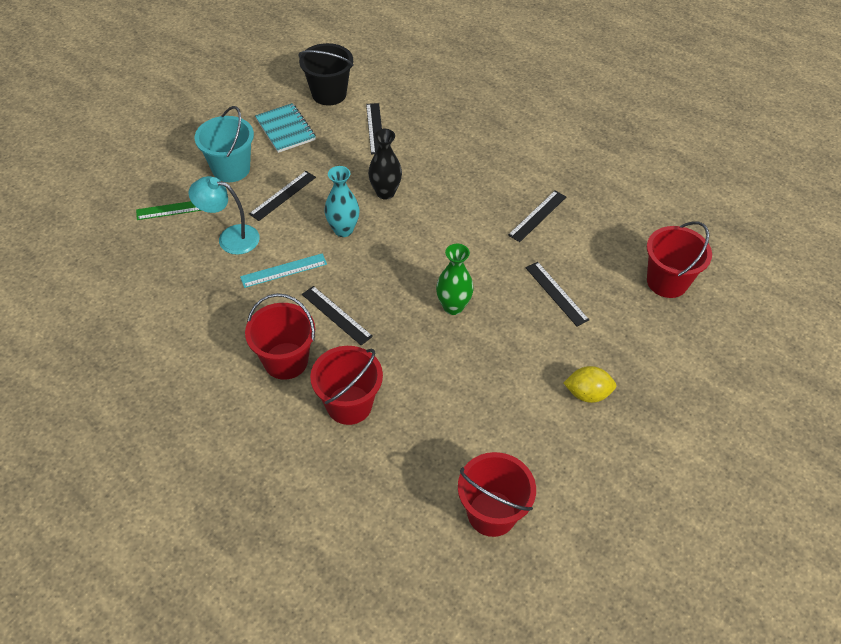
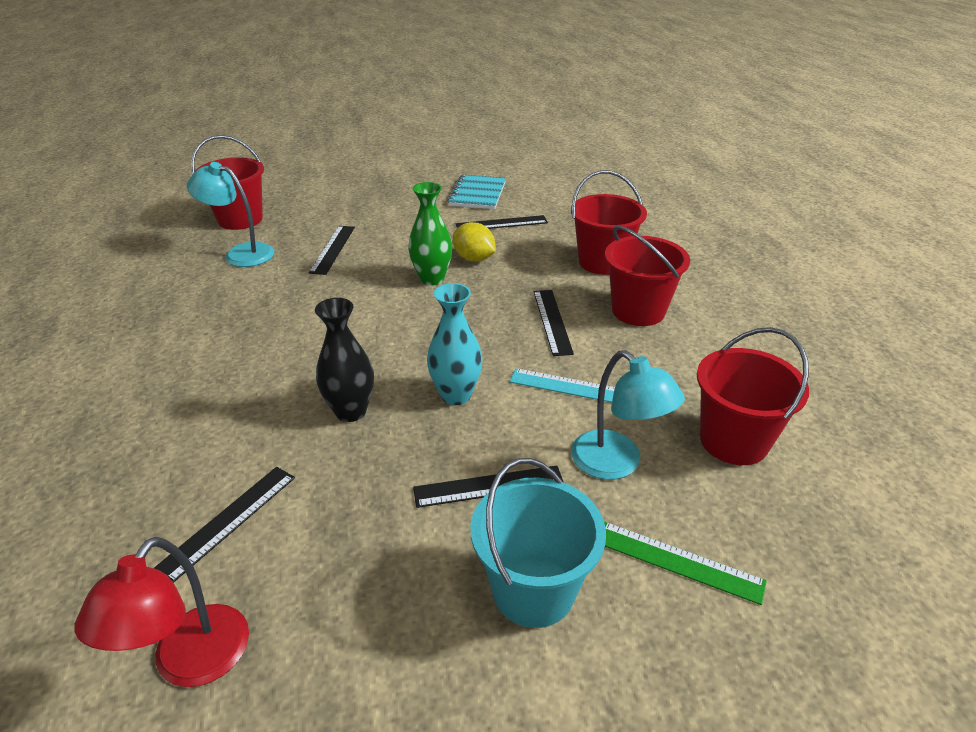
camera: 140 degrees left, 15 degrees down
turquoise notebook [255,103,316,153] -> turquoise notebook moved to [447,175,506,209]
black bucket [298,43,354,106] -> red lamp [75,537,249,687]
red bucket [458,452,536,537] -> red bucket moved to [697,327,809,465]
black ruler [508,190,566,242] -> black ruler moved to [456,215,548,229]
yellow lemon [564,366,616,403] -> yellow lemon moved to [453,222,496,262]
none -> turquoise lamp [187,162,274,267]

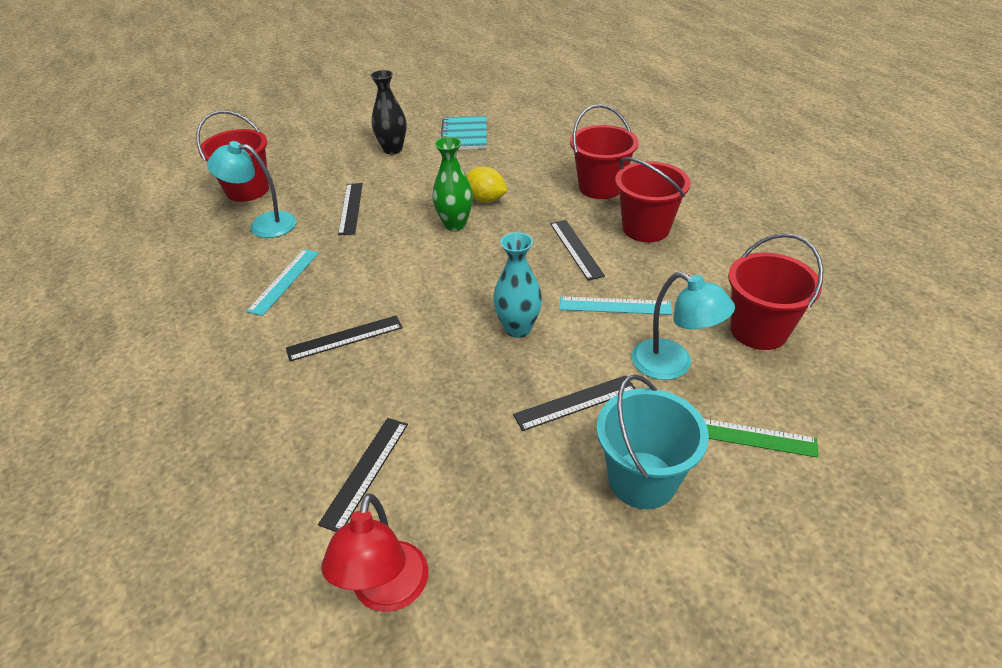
camera: 10 degrees left, 5 degrees up
black vase [315,298,374,422] -> black vase moved to [370,70,407,154]
black ruler [456,215,548,229] -> black ruler moved to [286,315,403,362]
none -> turquoise ruler [246,249,319,316]

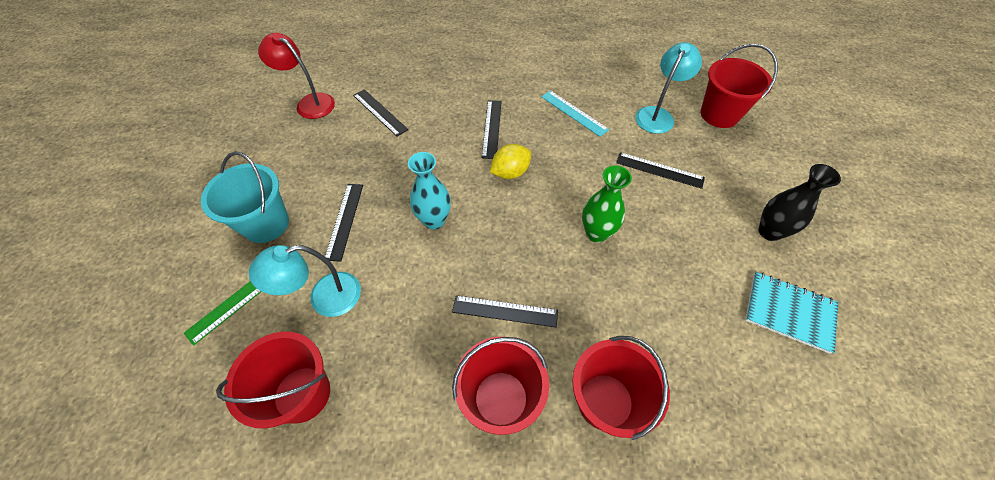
camera: 115 degrees right, 15 degrees up
yellow lemon [466,166,508,203] -> yellow lemon moved to [490,144,531,179]
turquoise ruler [560,296,672,315] -> none

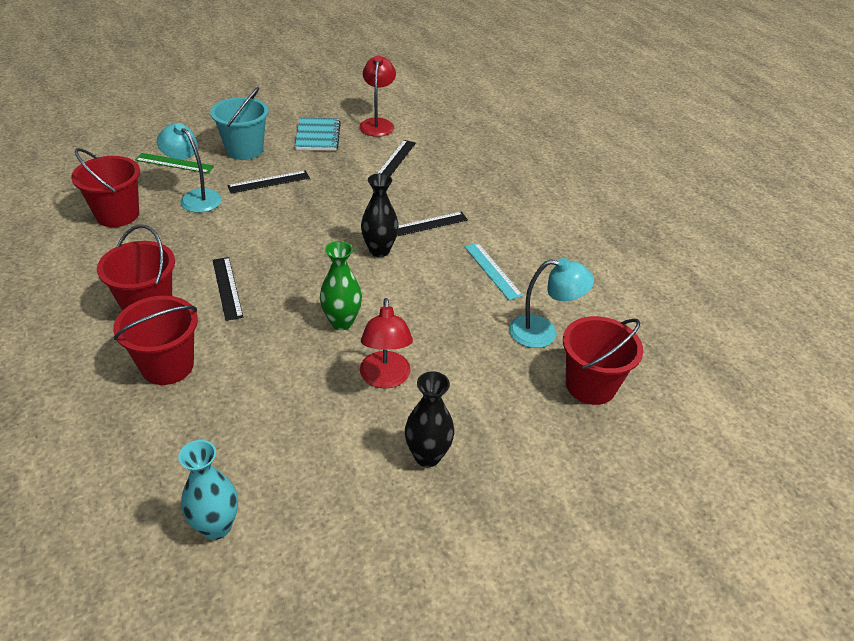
camera: 60 degrees right, 15 degrees down
turquoise vase [408,152,451,230] -> turquoise vase moved to [178,440,238,540]
yellow lemon [490,144,531,179] -> black vase [361,173,399,257]
turquoise ruler [541,90,609,137] -> turquoise ruler turned 45 degrees counterclockwise [465,243,523,300]
black ruler [616,152,705,189] -> none
turquoise notebook [745,272,838,354] -> turquoise notebook moved to [295,118,341,151]
none -> red lamp [360,298,413,389]

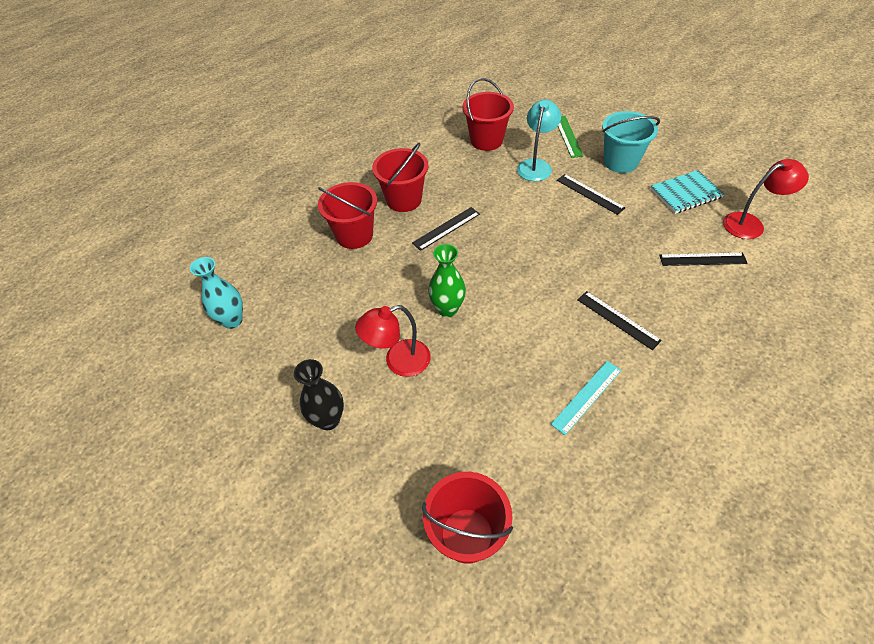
camera: 75 degrees right, 10 degrees up
black vase [361,173,399,257] -> none
turquoise lamp [509,258,594,348] -> none

